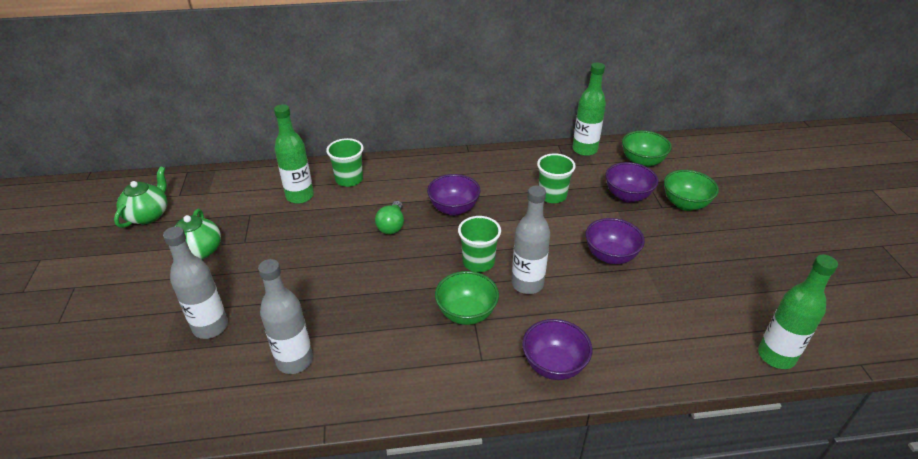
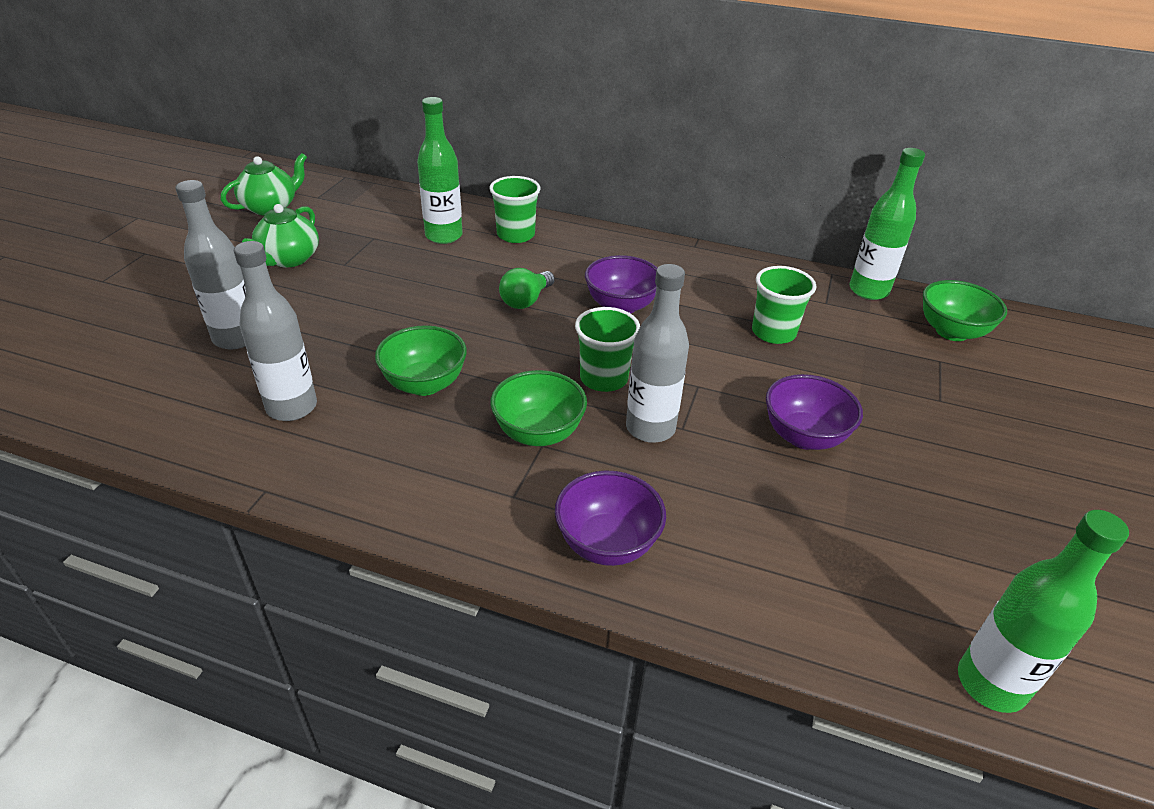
camera: 25 degrees right, 0 degrees up
purple bowl [605,162,659,203] -> none
green bowl [664,170,719,211] -> green bowl moved to [375,325,467,396]

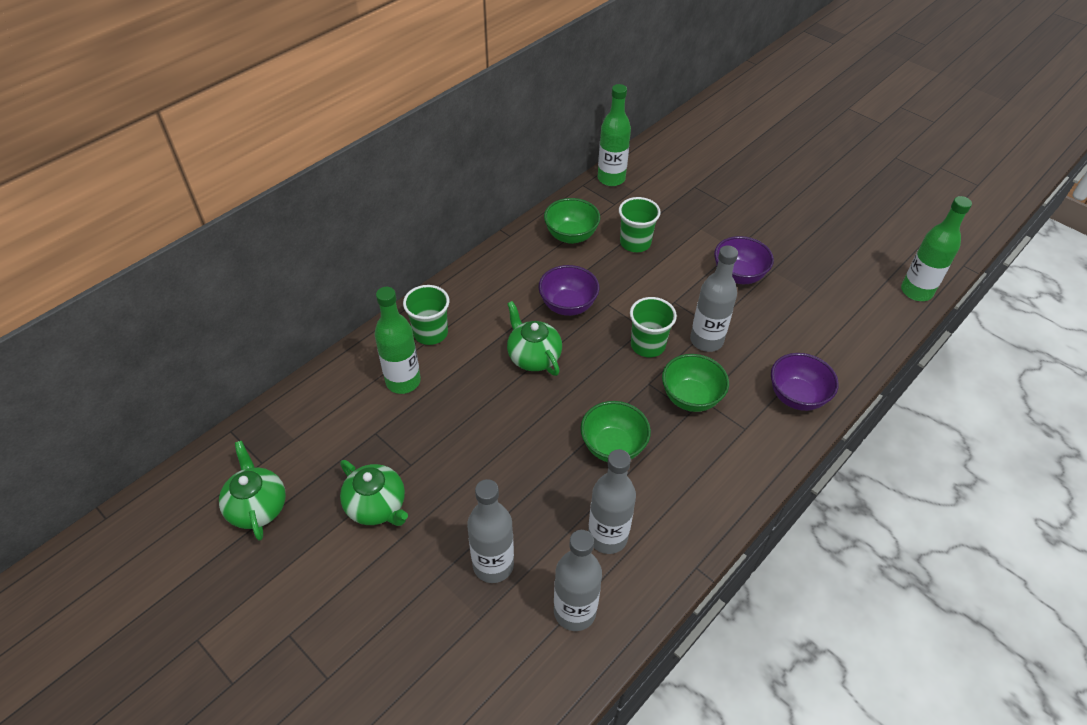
camera: 65 degrees left, 10 degrees up
green light bulb [499,268,555,309] -> green teapot [507,301,562,376]
green bowl [923,280,1007,341] -> green bowl moved to [544,198,600,244]
none -> grey bottle [554,530,602,631]

